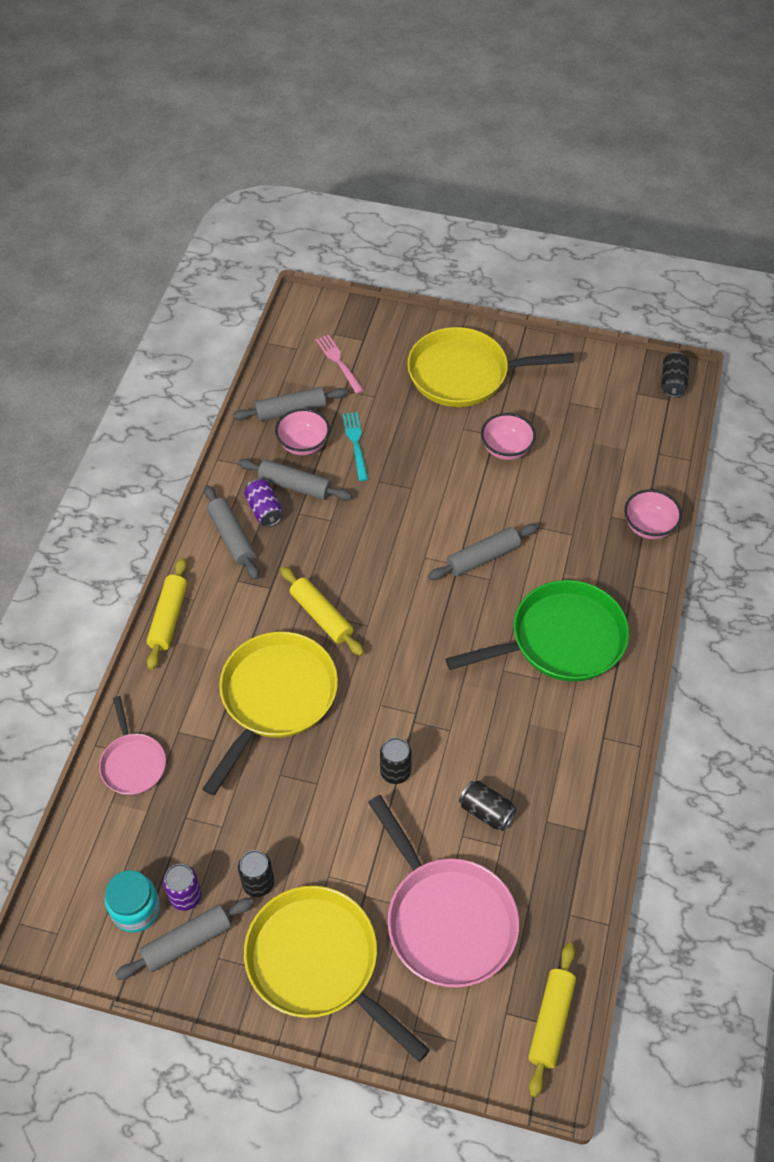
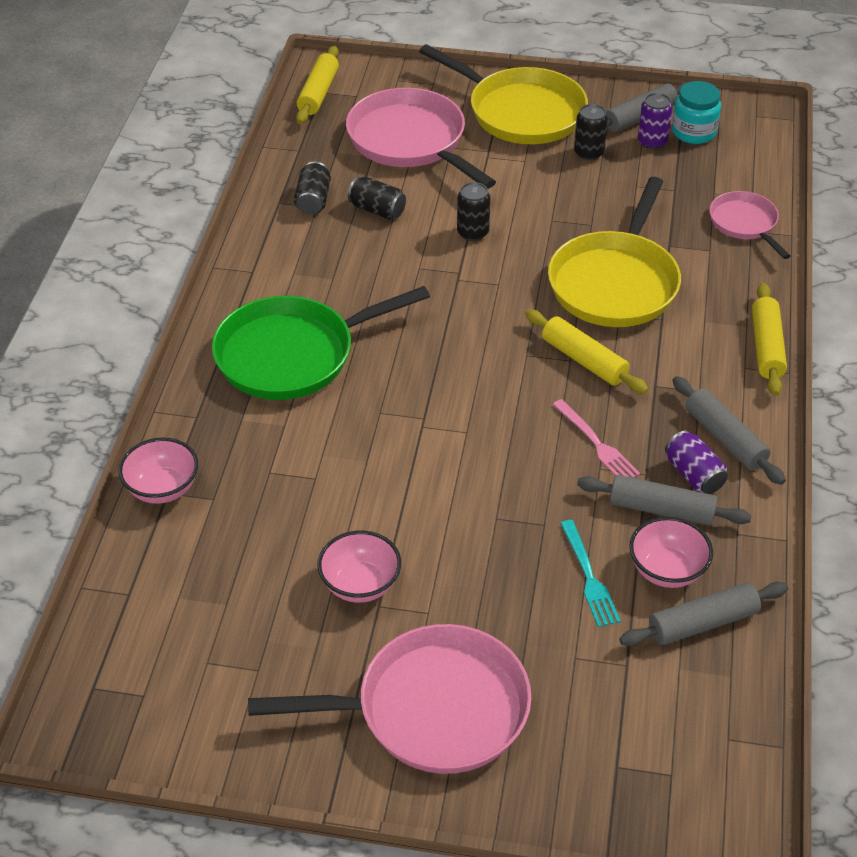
camera: 175 degrees right, 10 degrees down
pink fork [316,335,364,394] -> pink fork moved to [552,399,640,478]
yellow pan [407,327,574,407] -> pink pan [248,624,532,774]
grey rolling pin [428,524,539,580] -> none
black can [661,352,689,398] -> black can moved to [294,162,331,214]

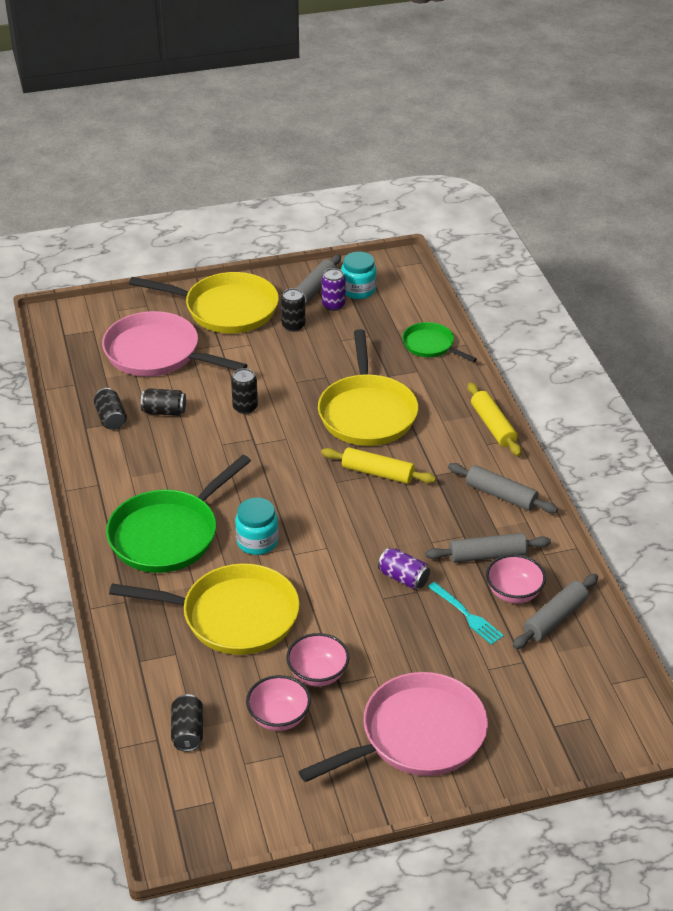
camera: 25 degrees left, 5 degrees down
pink bowl [118,438,198,504] -> pink bowl moved to [246,675,311,731]
yellow rolling pin [296,46,339,124] -> none
pink fork [552,399,640,478] -> none
purple can [665,430,728,494] -> purple can moved to [378,548,430,589]
pink pan [709,191,790,259] -> green pan [402,322,477,362]
none -> yellow pan [109,564,300,655]
none -> black can [171,694,203,752]
none -> turquoise jar [235,498,279,555]

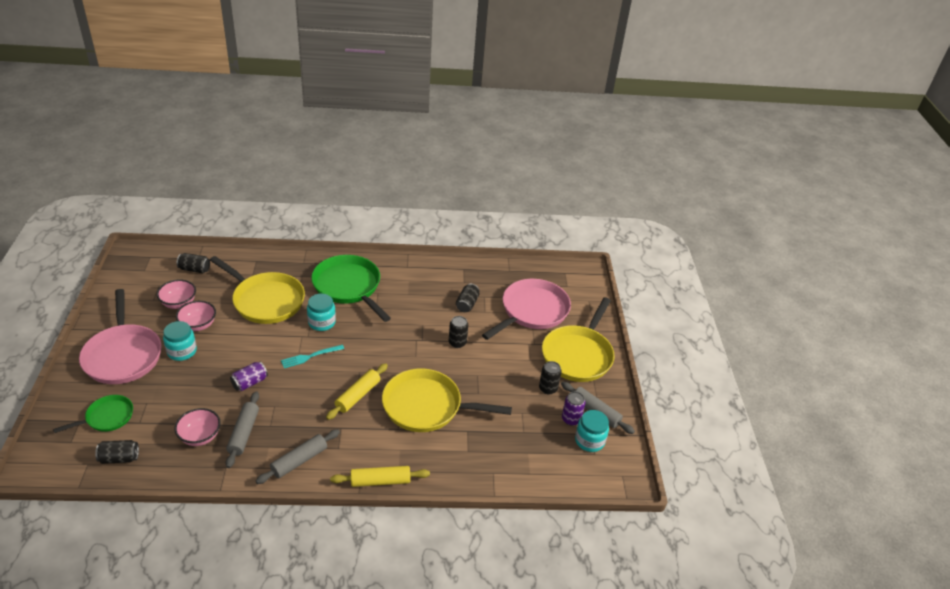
camera: 100 degrees right, 0 degrees up
black can [94,388,127,430] -> black can moved to [95,440,139,464]
yellow pan [109,564,300,655] -> yellow pan turned 75 degrees counterclockwise [210,256,305,324]
green pan [402,322,477,362] -> green pan moved to [53,395,133,433]
turquoise fork [428,582,504,645] -> turquoise fork moved to [281,345,344,368]
grey rolling pin [513,574,598,649] -> none
none -> turquoise jar [163,321,197,361]

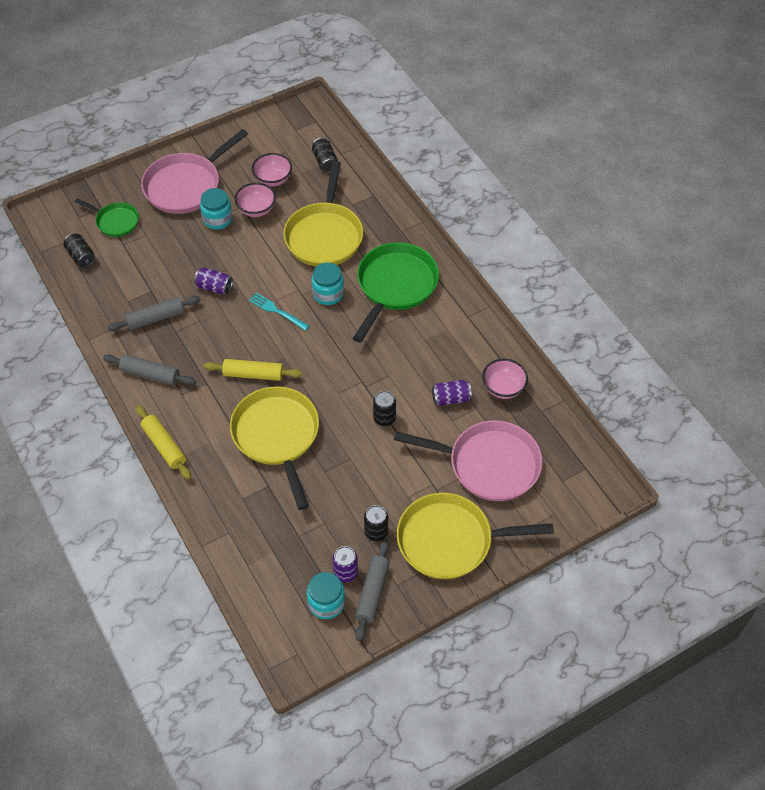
camera: 65 degrees right, 15 degrees up
pink bowl [174,408,221,446] -> pink bowl moved to [482,359,528,399]
black can [456,284,479,312] -> purple can [432,380,472,406]

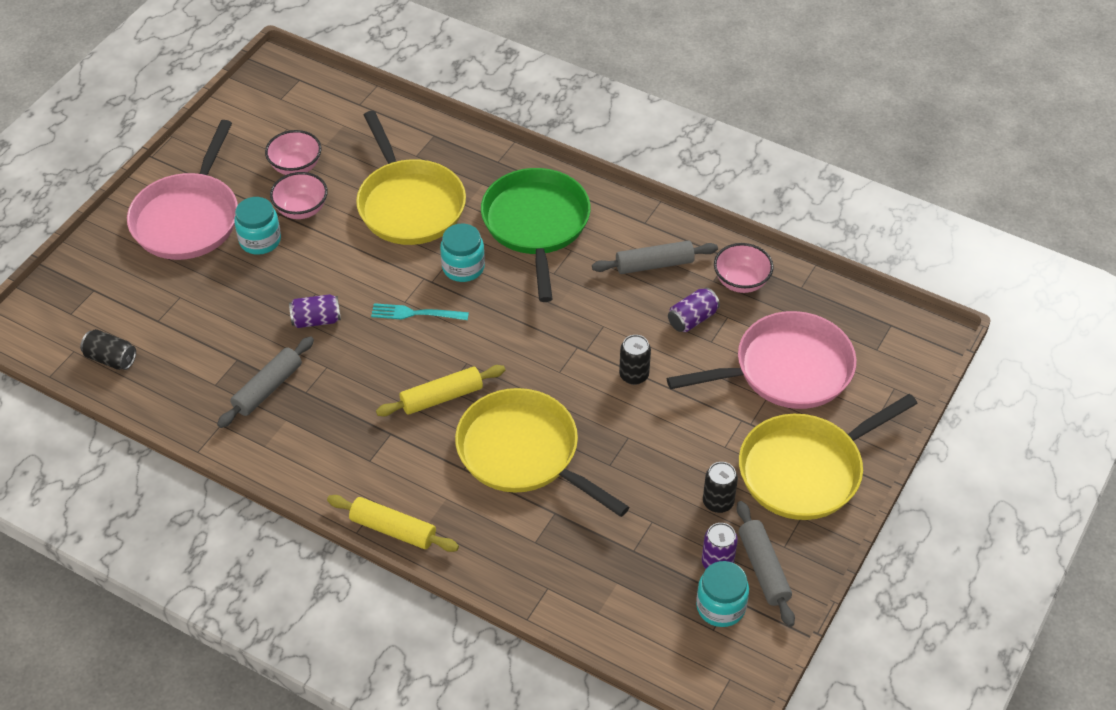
camera: 30 degrees left, 5 degrees down
green pan [75,198,139,237] -> none
grey rolling pin [103,354,196,385] -> grey rolling pin moved to [592,241,718,274]
black can [312,138,338,171] -> none

